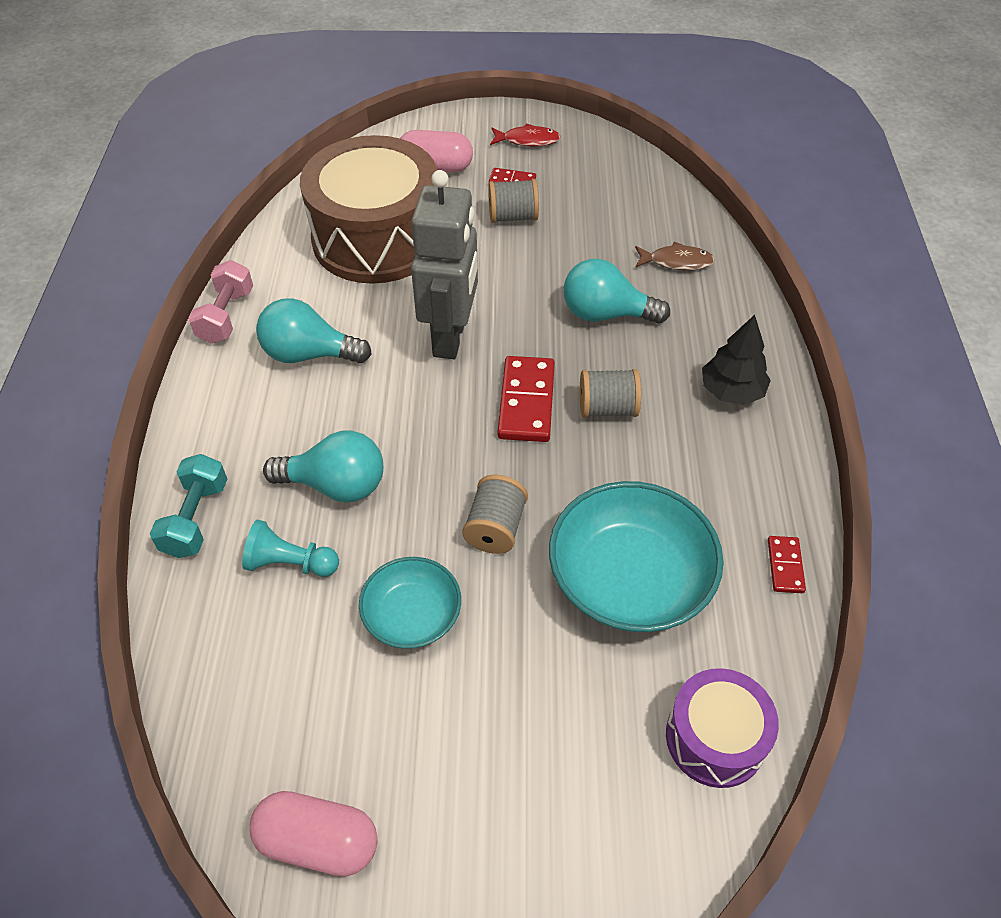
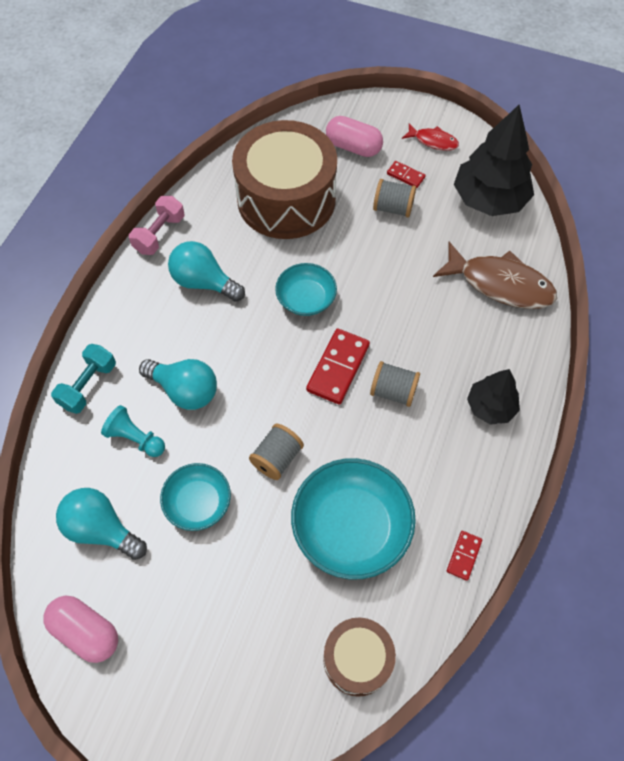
camera: 20 degrees right, 10 degrees up
grey robot [411,170,478,359] -> turquoise bowl [275,263,337,316]
turquoise light bulb [563,259,670,324] -> turquoise light bulb moved to [56,488,147,560]
brown fish [635,242,715,270] -> brown fish [433,242,557,309], size x1.93
purple drum [666,668,779,788] -> brown drum [323,618,396,697]
none -> black tree [454,105,534,216]

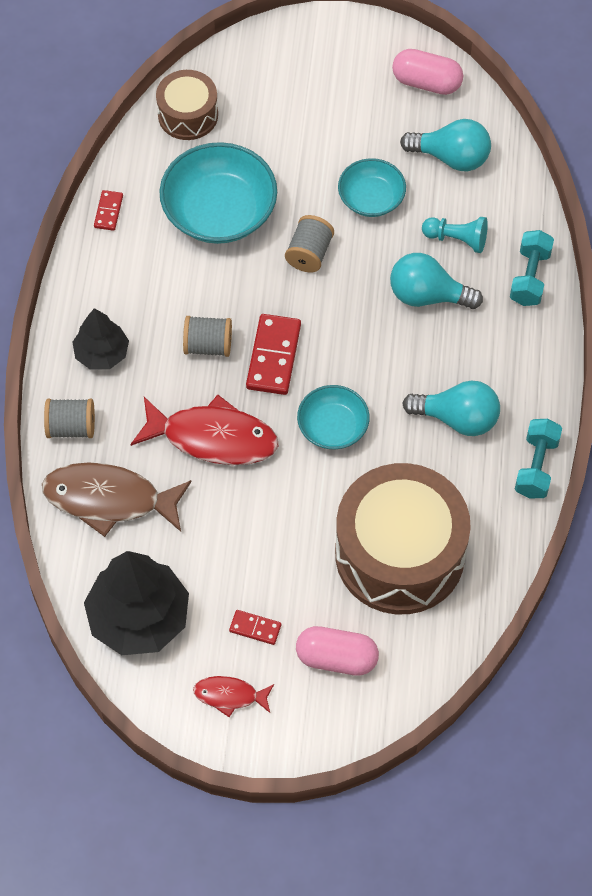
camera: 165 degrees right, 0 degrees up
pink dumbbell [129,196,185,255] -> turquoise dumbbell [515,419,562,498]
grey spool [373,179,416,217] -> grey spool moved to [44,399,95,438]
none -> red fish [131,395,278,465]

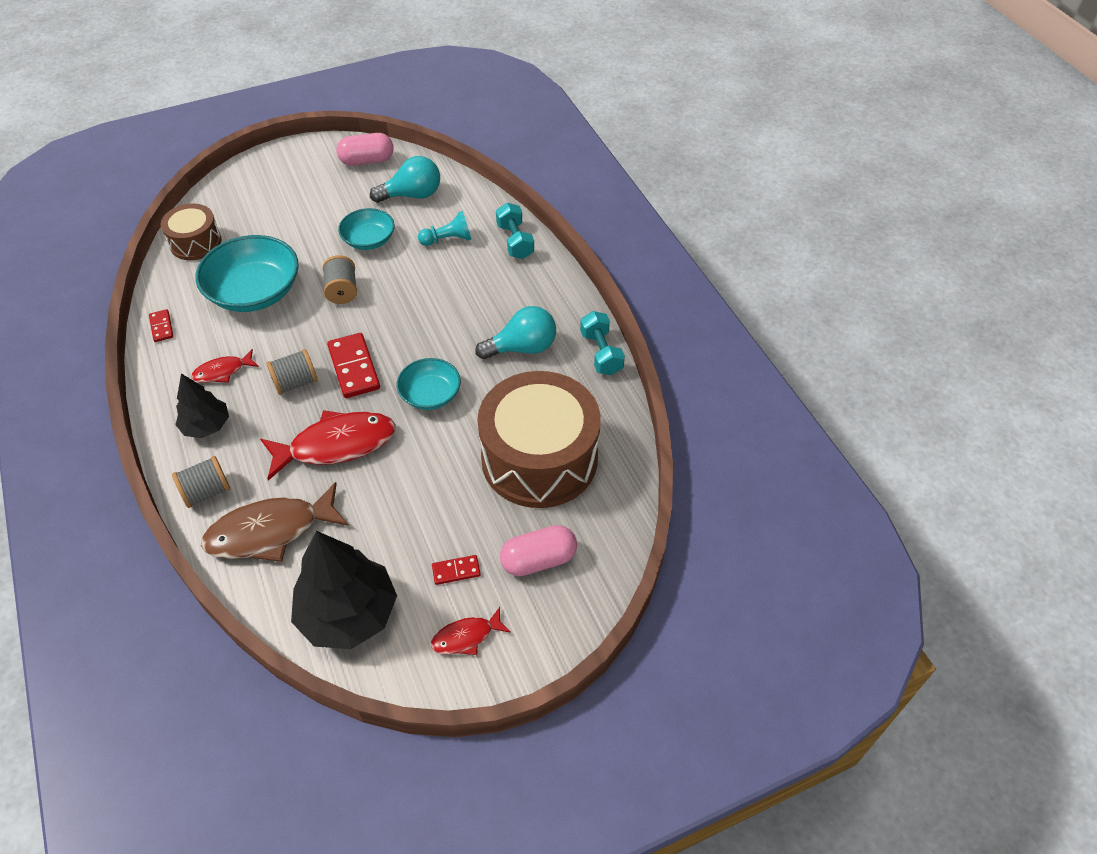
camera: 30 degrees left, 10 degrees down
turquoise light bulb [390,253,483,309] -> none
none -> red fish [191,349,259,383]

